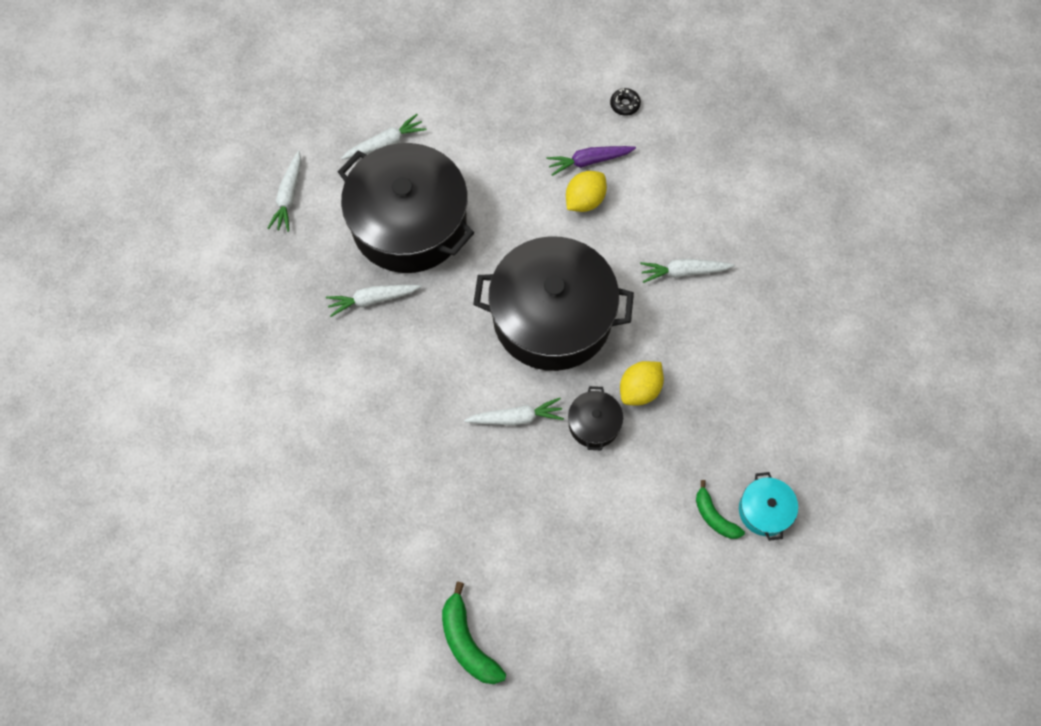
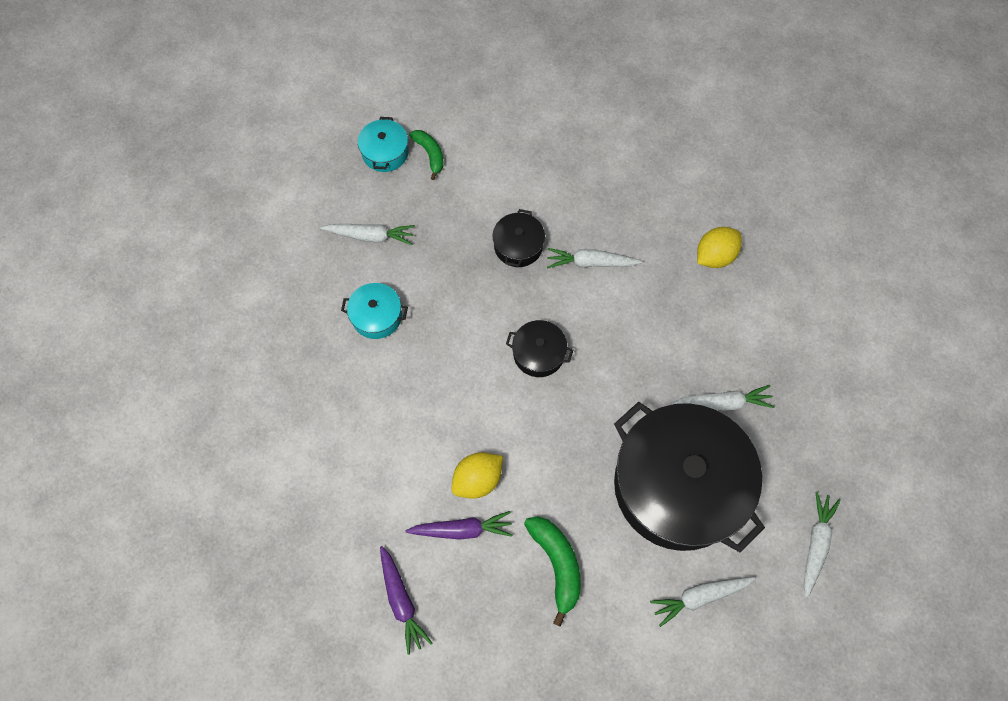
camera: 170 degrees left, 0 degrees up
green banana [442,582,506,684] -> green banana moved to [524,516,581,627]
black pot [473,236,634,371] -> black pot [506,320,573,377], size x0.42
black donut [610,88,641,116] -> purple carrot [380,546,432,655]
yellow lemon [620,361,664,405] -> yellow lemon moved to [697,227,742,268]
white carrot [640,259,735,283] -> white carrot moved to [321,224,415,245]
none -> turquoise pot [341,283,408,339]

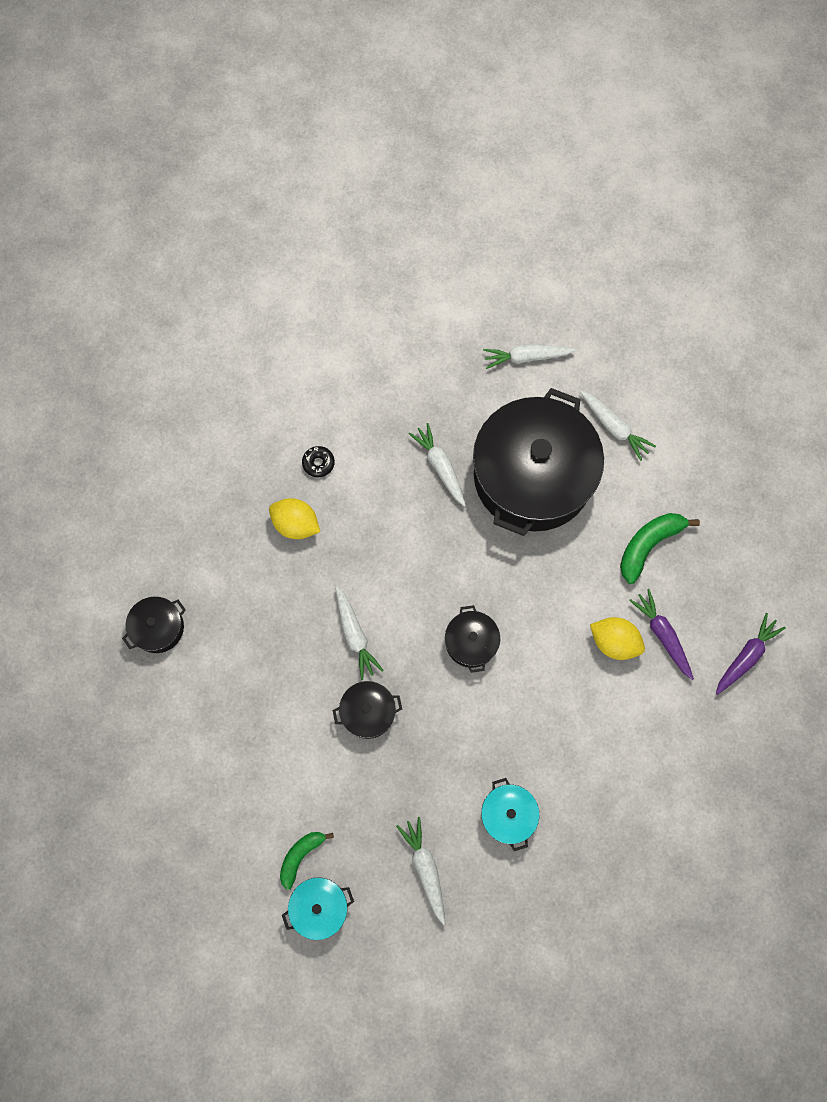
camera: 115 degrees left, 5 degrees up
none -> black pot [122,597,186,653]
none -> black donut [302,446,335,477]

